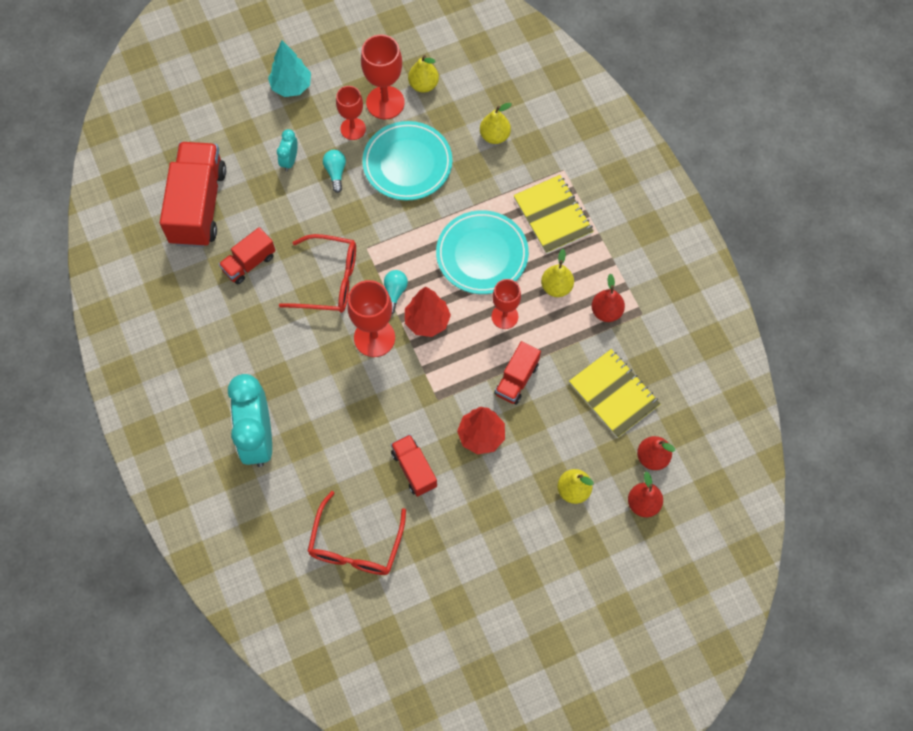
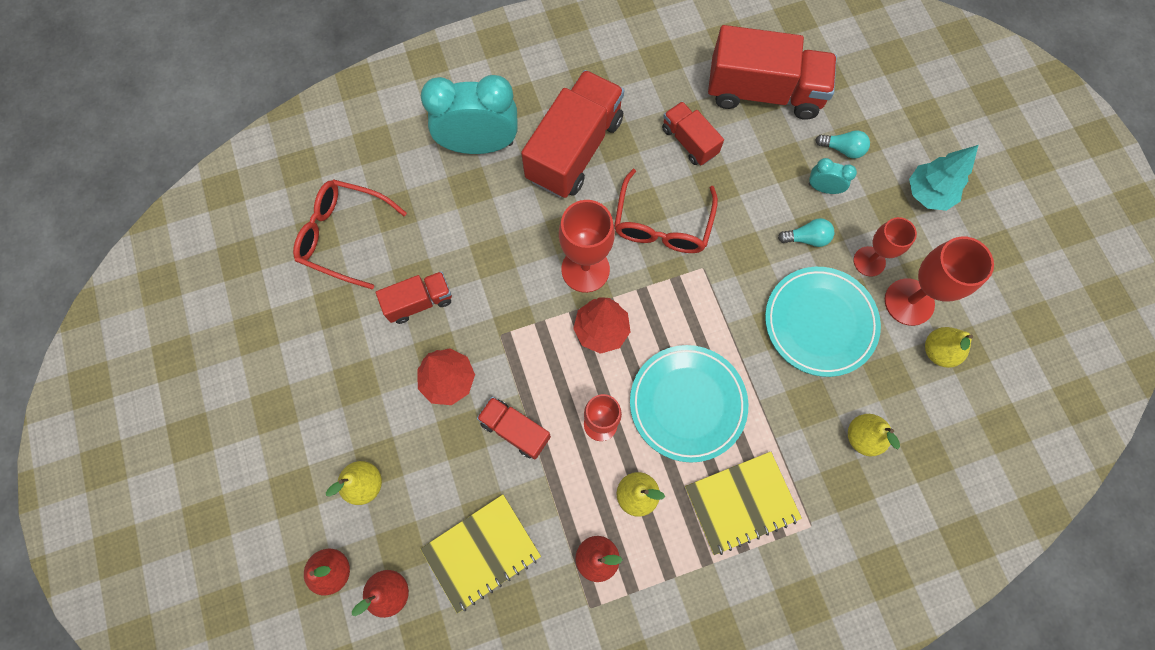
camera: 95 degrees right, 5 degrees up
turquoise light bulb [384,270,408,314] -> turquoise light bulb moved to [815,130,870,159]
none -> red truck [521,70,625,198]

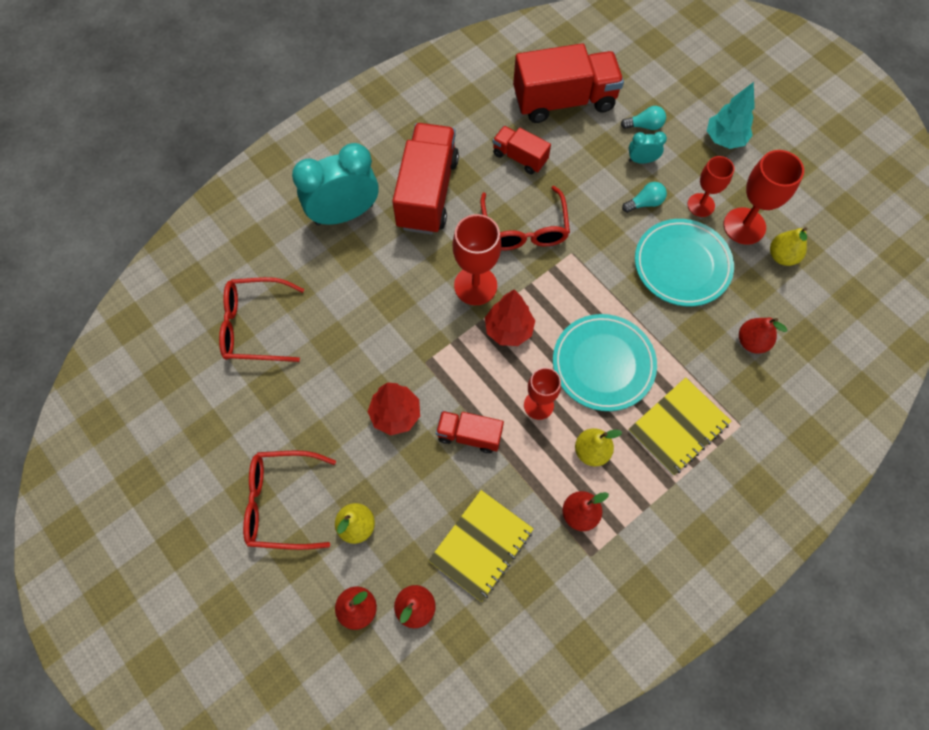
camera: 20 degrees left, 5 degrees down
red truck [376,271,452,324] -> none
yellow pear [848,414,900,456] -> red pear [739,317,787,353]
none -> red glasses [243,451,336,550]

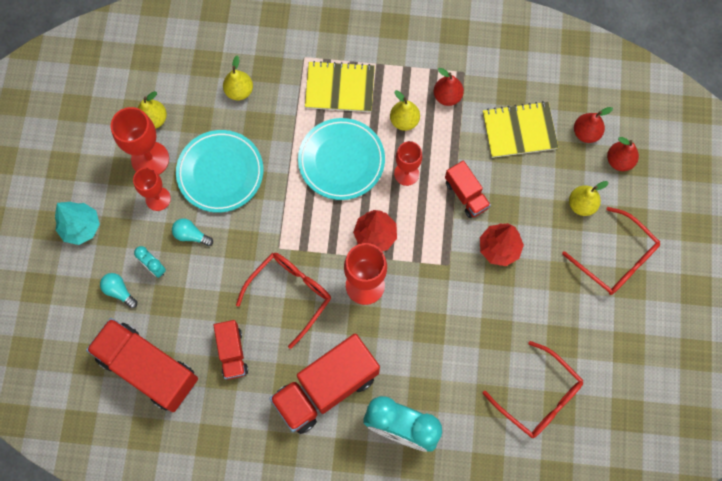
camera: 135 degrees left, 5 degrees up
red pear [739,317,787,353] -> yellow pear [223,55,253,101]

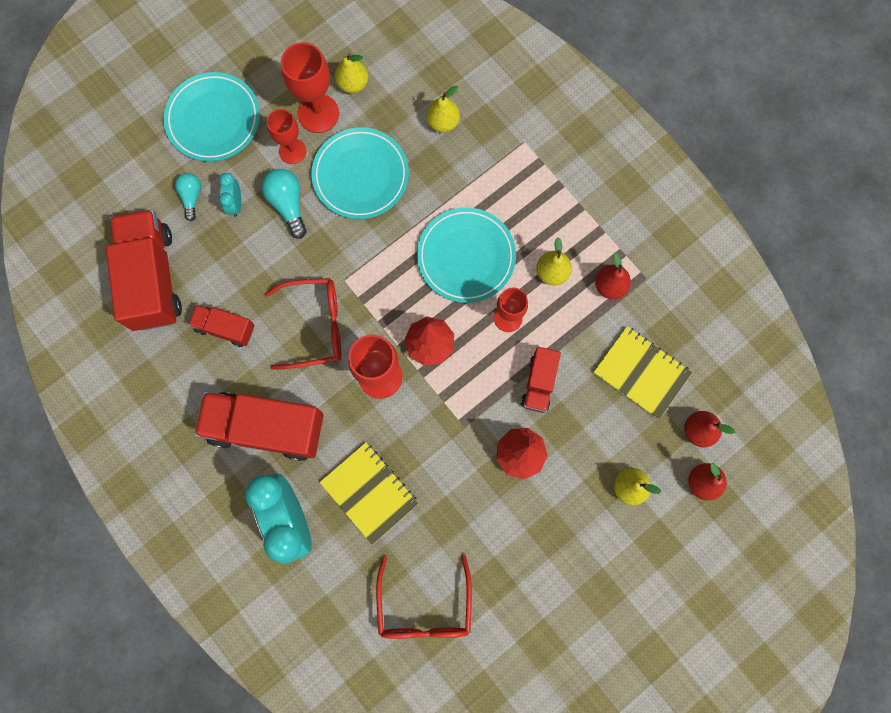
camera: 45 degrees right, 5 degrees up
turquoise tree [55,202,100,245] -> turquoise plate [164,72,260,162]
turquoise light bulb [172,218,213,246] -> turquoise light bulb [262,169,307,239], size x1.51
red truck [214,320,248,380] -> red truck turned 75 degrees clockwise [188,304,254,347]
yellow notebook [305,61,375,112] -> yellow notebook moved to [320,442,419,545]
red glasses [562,207,660,295] -> none

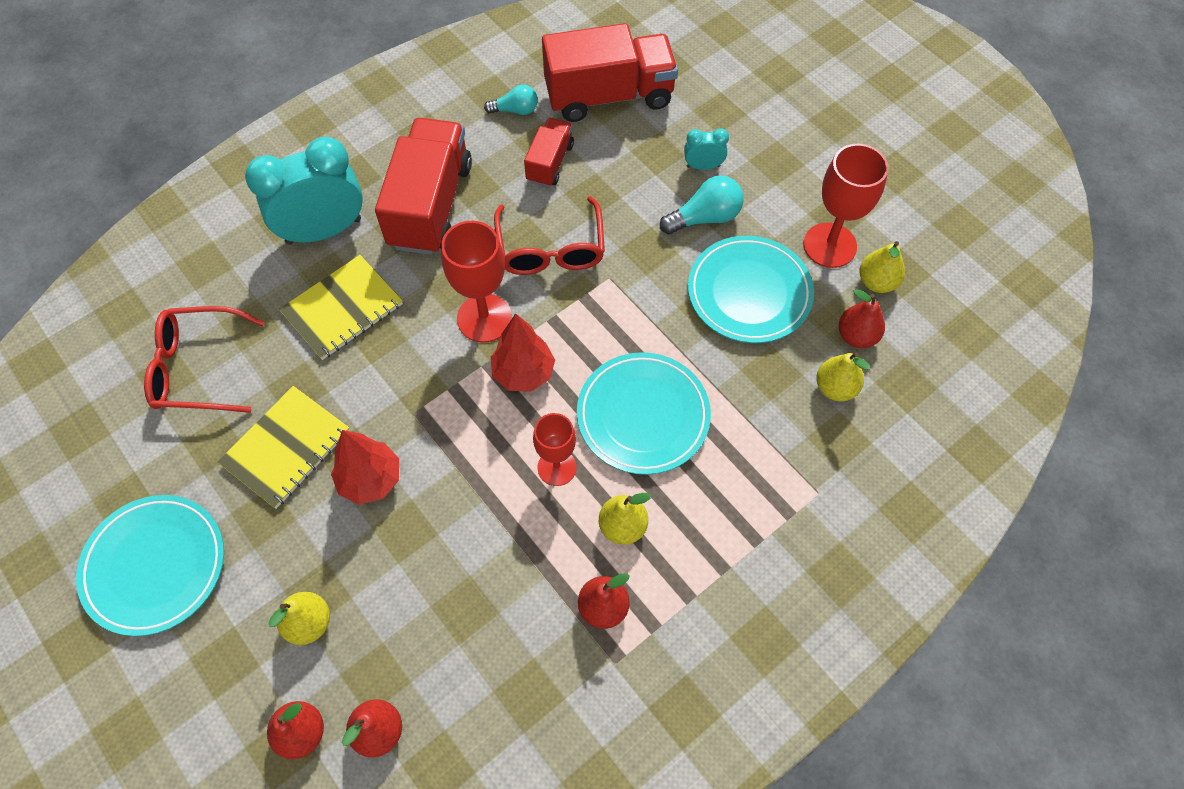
camera: 90 degrees right, 15 degrees down
turquoise plate [164,72,260,162] -> turquoise plate moved to [76,495,224,636]
turquoise light bulb [175,173,201,221] -> turquoise light bulb moved to [484,85,538,115]
red goblet [267,109,306,164] -> none
red truck [521,347,561,413] -> none
yellow notebook [593,326,693,420] -> yellow notebook moved to [217,386,350,509]
none -> red pear [839,289,885,348]

